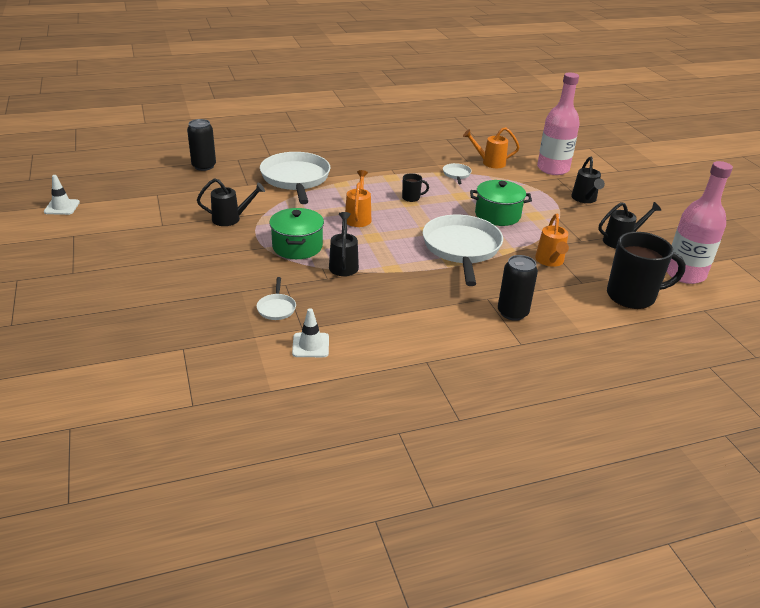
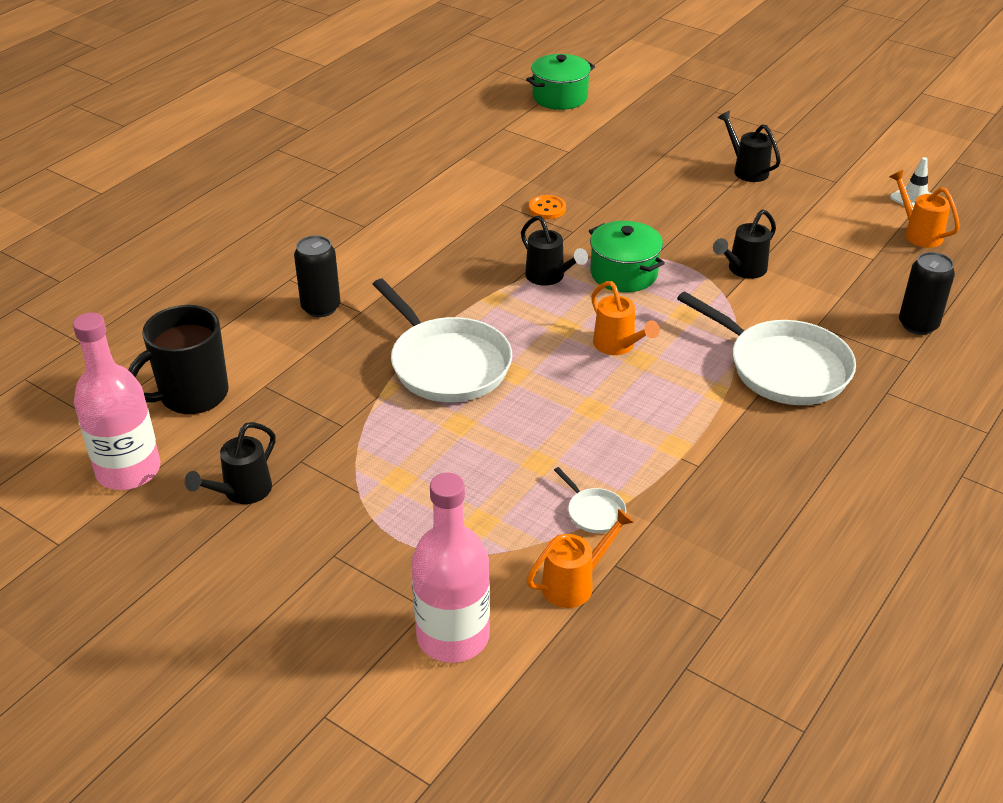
camera: 145 degrees right, 5 degrees up
white pan [257,277,296,320] -> orange button [529,195,566,219]
white traffic cone [292,308,329,357] -> none
black mug [402,173,429,202] -> none
green pot [470,180,532,226] -> green pot moved to [526,54,595,110]
orange watering can [535,213,569,267] -> orange watering can moved to [890,170,960,248]
black watering can [571,157,605,203] -> black watering can moved to [717,110,781,182]

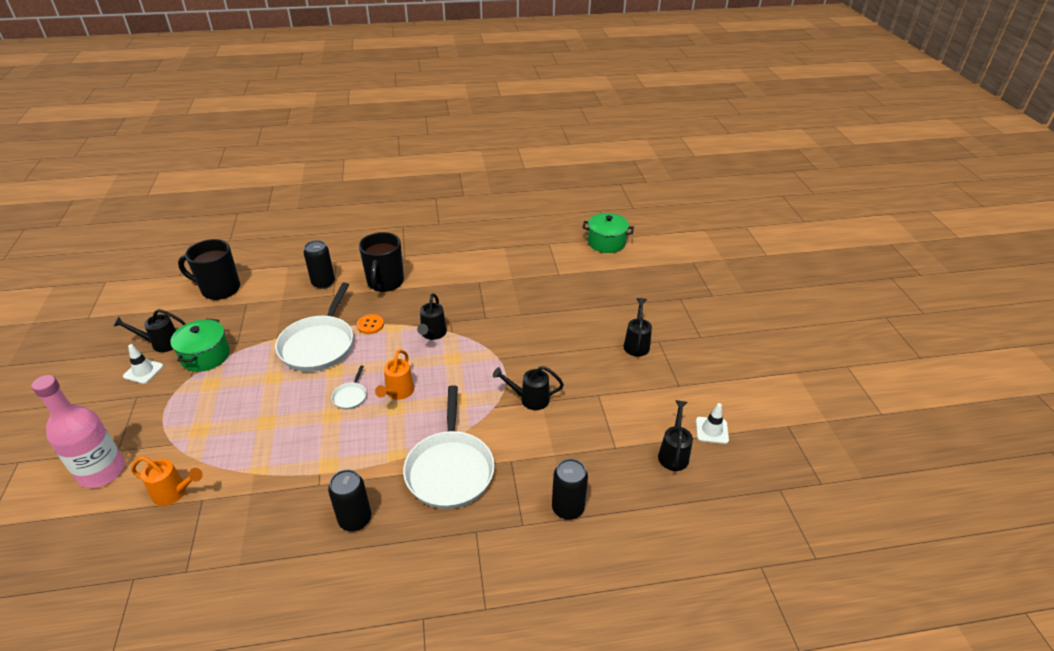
camera: 45 degrees right, 0 degrees up
pink bottle [73,312,160,490] -> none
orange button [529,195,566,219] -> orange button moved to [357,314,384,334]
white pan [554,467,626,533] -> white pan moved to [331,365,366,410]
green pot [589,221,665,292] -> green pot moved to [170,319,230,372]
orange watering can [890,170,960,248] -> black watering can [658,400,693,471]
none -> white traffic cone [123,344,163,384]
none -> black can [328,470,371,531]
none -> black mug [359,232,404,292]

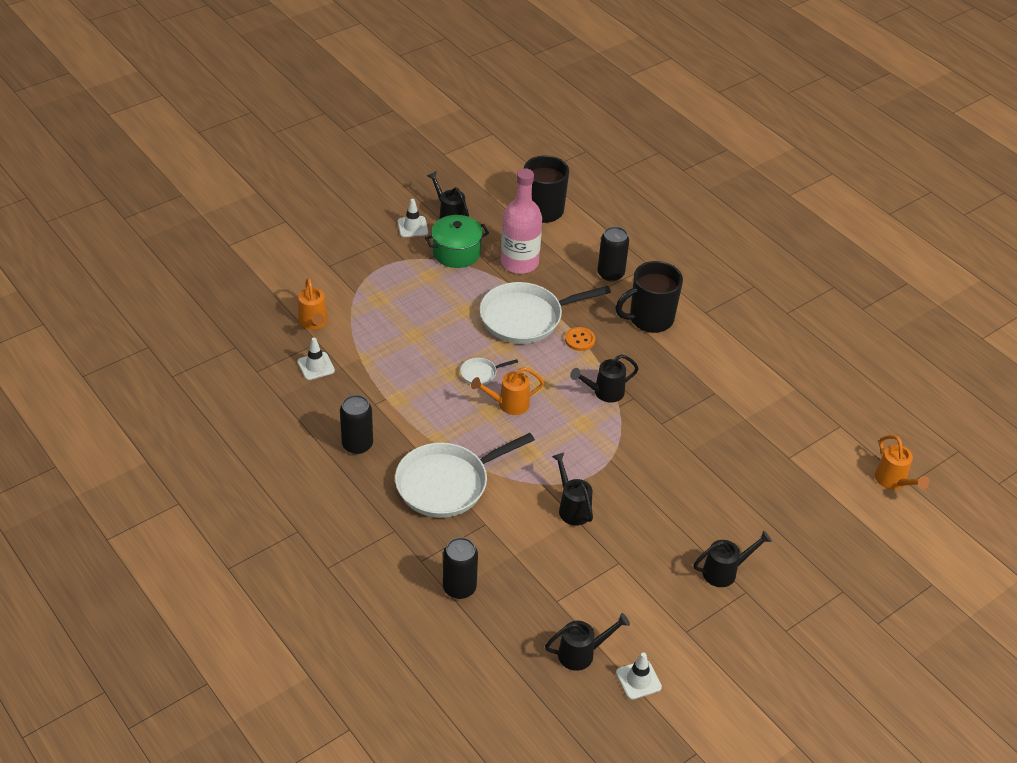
camera: 60 degrees right, 5 degrees up
pink bottle [32,375,125,488] -> pink bottle moved to [501,168,542,274]
green pot [582,213,634,253] -> orange watering can [875,435,930,490]
none -> white traffic cone [297,337,335,380]

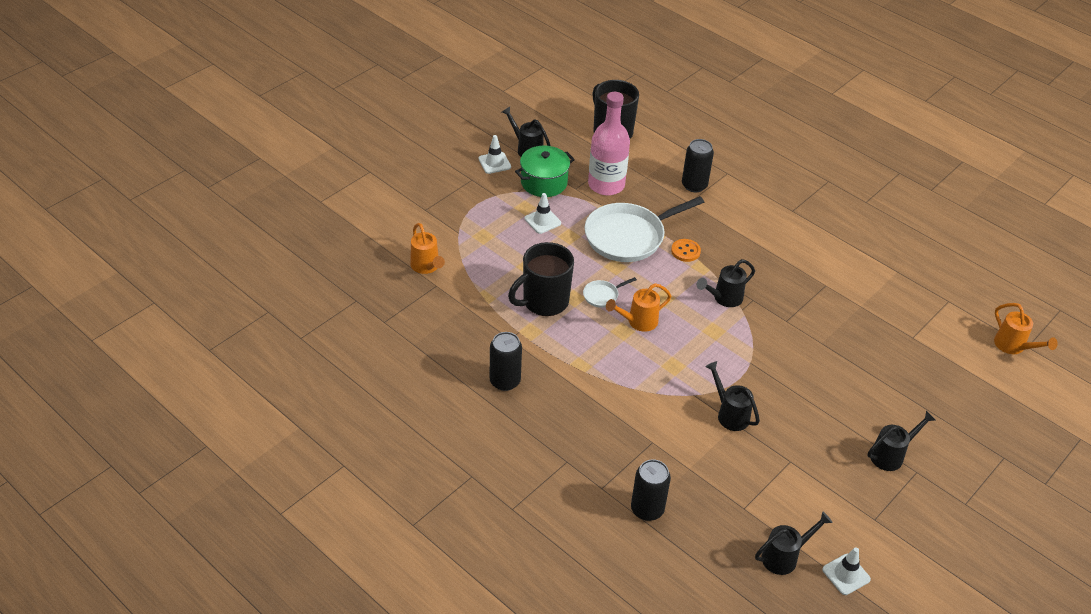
camera: 10 degrees left, 0 degrees up
white traffic cone [297,337,335,380] -> white traffic cone moved to [525,193,561,234]
white pan [395,433,535,518] -> none
black mug [615,261,683,333] -> black mug moved to [508,242,574,316]

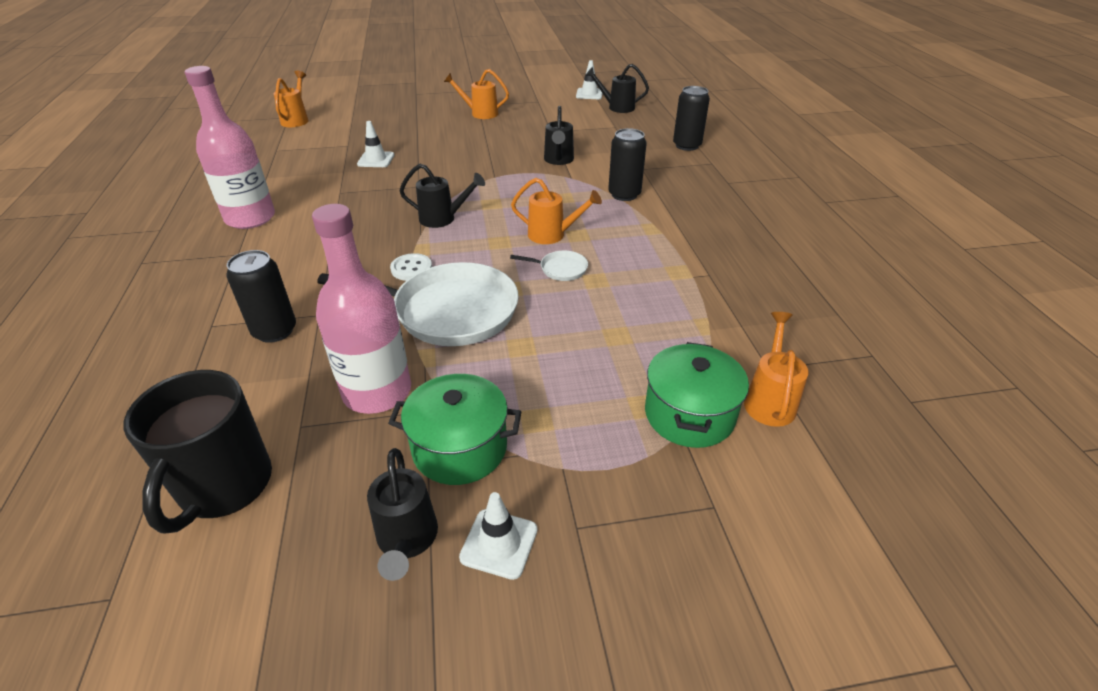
camera: 140 degrees left, 5 degrees down
black can [490,332,522,391] -> black can moved to [608,128,647,201]
black mug [508,242,574,316] -> none
white traffic cone [525,193,561,234] -> white traffic cone moved to [357,121,394,167]
orange button [671,239,701,262] -> white button [390,253,432,281]
black watering can [868,411,935,471] -> orange watering can [444,69,509,119]
none -> pink bottle [185,66,275,229]
none -> green pot [645,342,749,448]

